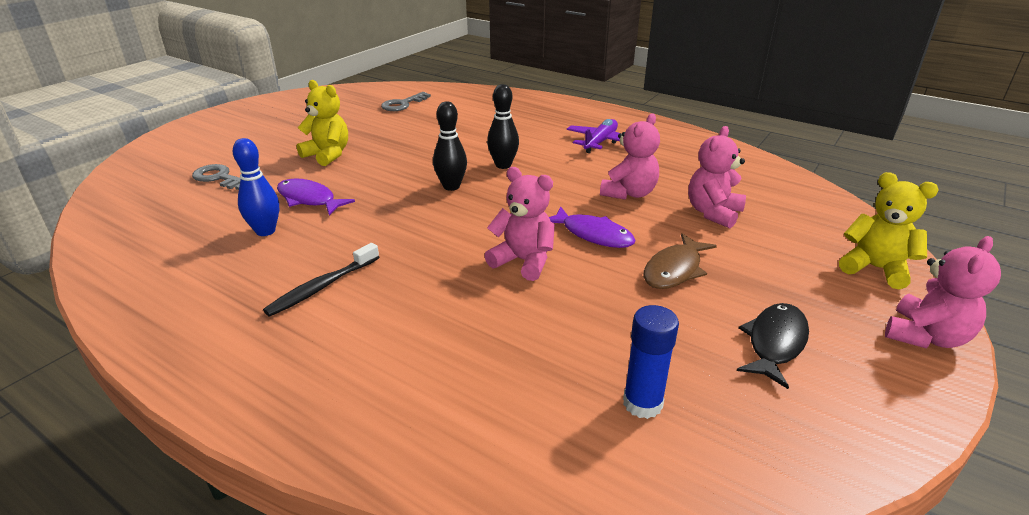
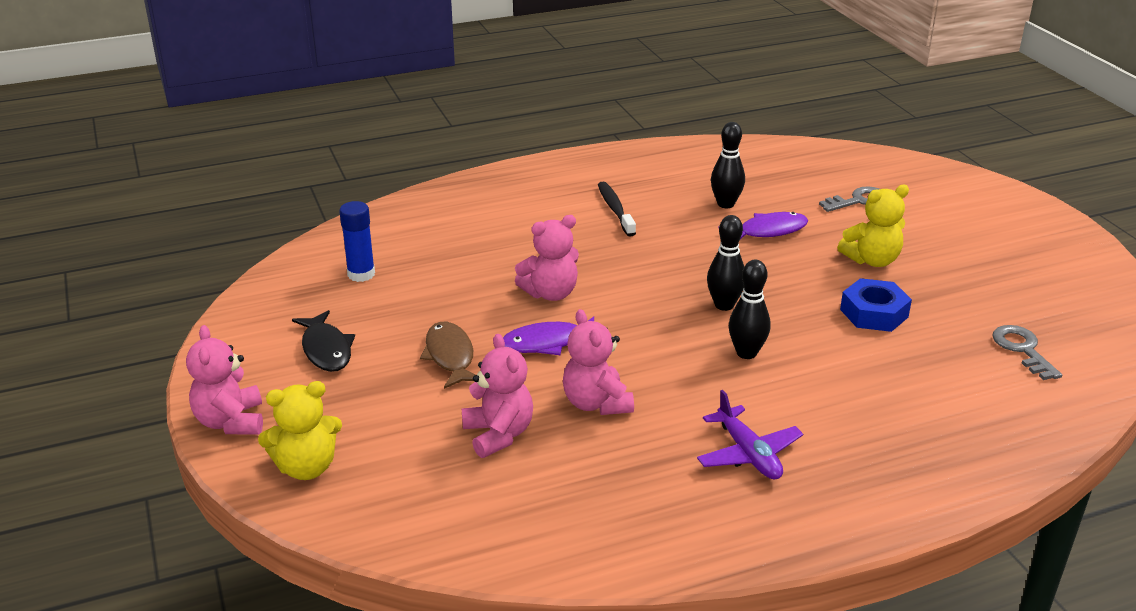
camera: 125 degrees right, 0 degrees up
blue bowling pin [233,138,279,236] -> black bowling pin [711,122,745,208]
none -> blue nut [840,278,912,332]

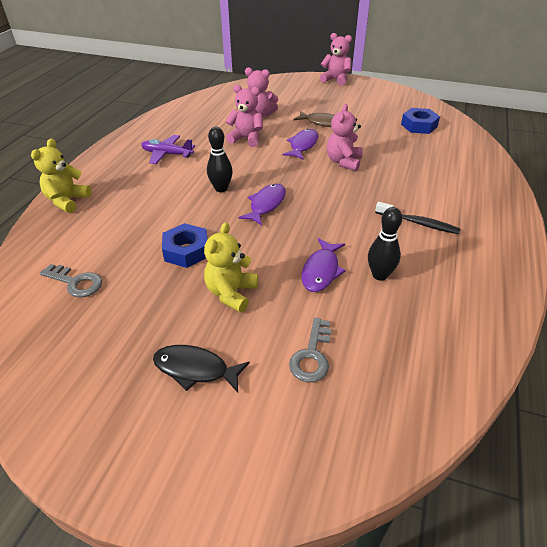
camera: 130 degrees right, 10 degrees up
yellow teddy bear [258,381,342,480] -> yellow teddy bear moved to [31,138,91,213]
black fish [292,310,355,372] -> black fish moved to [153,345,250,392]
blue glue stick [339,201,375,282] -> blue nut [401,108,440,134]
black bowling pin [707,215,744,311] -> purple fish [238,184,286,225]

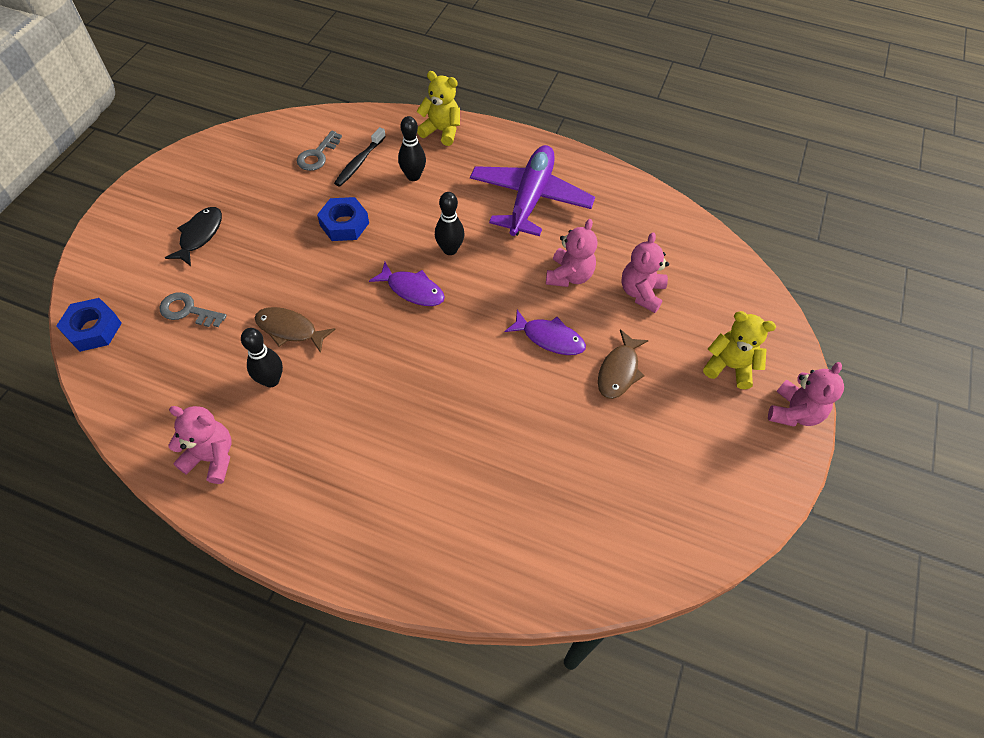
camera: 90 degrees right, 15 degrees up
purple plane [141,135,195,164] -> purple plane [470,145,595,236], size x1.81
yellow teddy bear [204,222,258,312] -> yellow teddy bear moved to [703,311,776,389]
purple fish [302,238,346,292] -> brown fish [255,307,336,353]
pink teddy bear [327,104,363,171] -> pink teddy bear moved to [168,406,231,484]
black toothbrush [375,202,460,234] -> black toothbrush moved to [334,127,386,187]
blue nut [401,108,440,134] -> blue nut moved to [56,298,122,352]
none -> black bowling pin [398,116,426,181]

